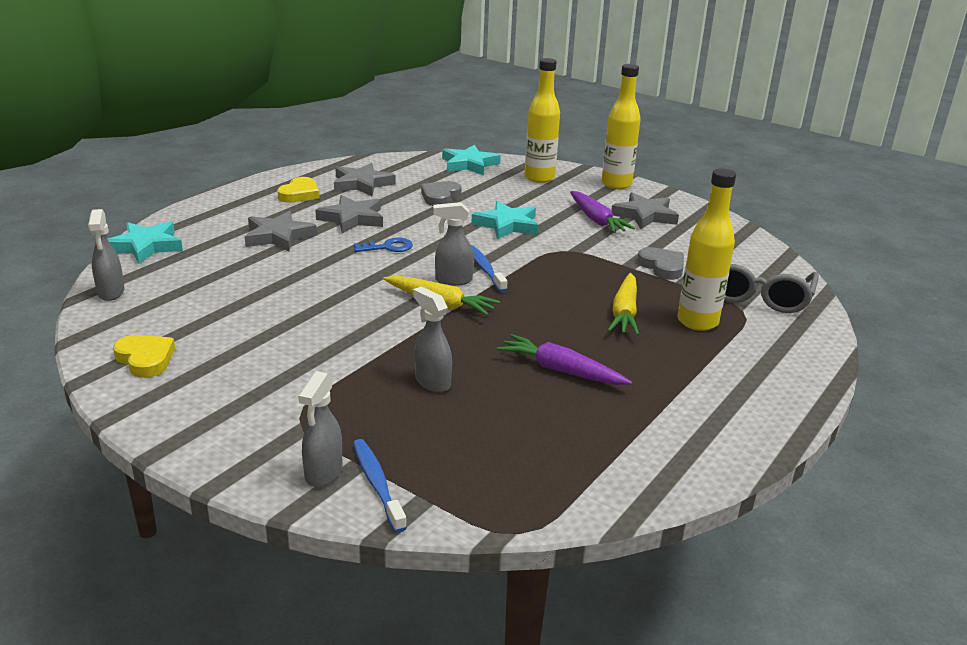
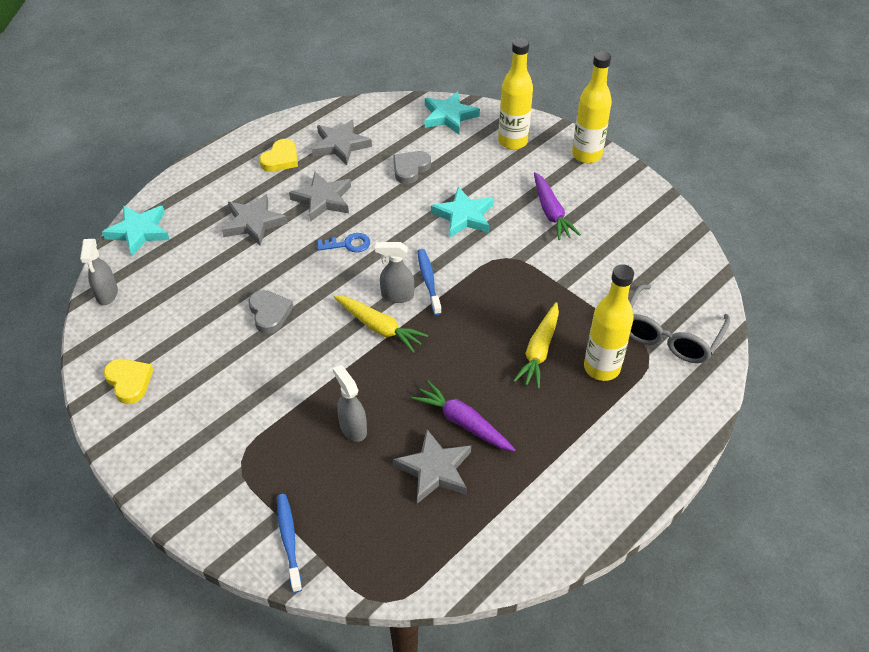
camera: 10 degrees right, 20 degrees up
grey spray bottle [298,371,342,487] -> none
grey star [611,192,679,229] -> grey star moved to [393,429,471,504]
grey heart [637,247,684,280] -> grey heart moved to [249,290,293,334]

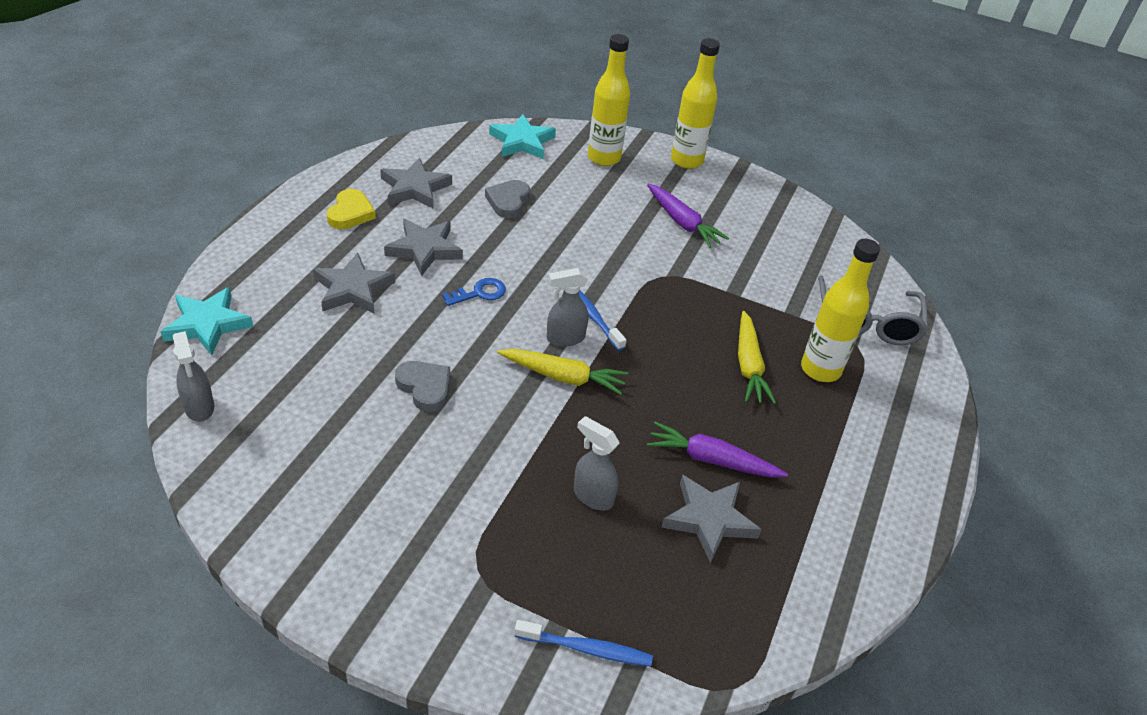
camera: 25 degrees left, 5 degrees down
yellow heart [103,359,153,404] -> none
blue toothbrush [277,494,302,593] -> blue toothbrush turned 135 degrees clockwise [514,620,653,666]
turquoise star [431,187,494,237] -> none

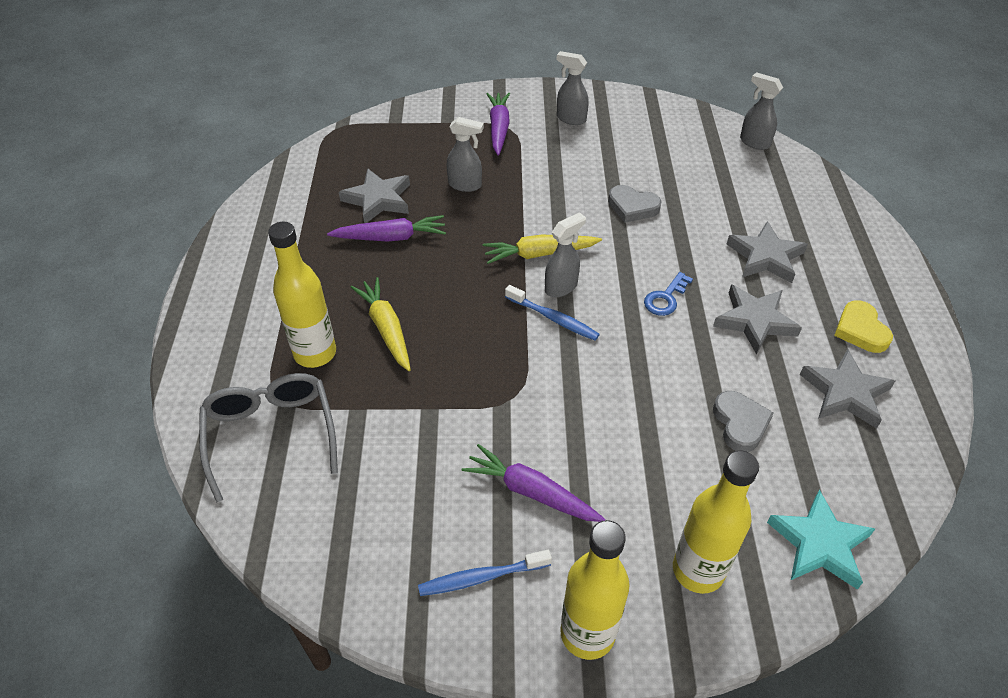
camera: 160 degrees right, 5 degrees up
turquoise star [160,287,253,355] -> none
blue toothbrush [514,620,653,666] -> blue toothbrush moved to [418,550,552,596]
none -> purple carrot [487,93,510,156]
none -> grey spray bottle [557,51,589,125]

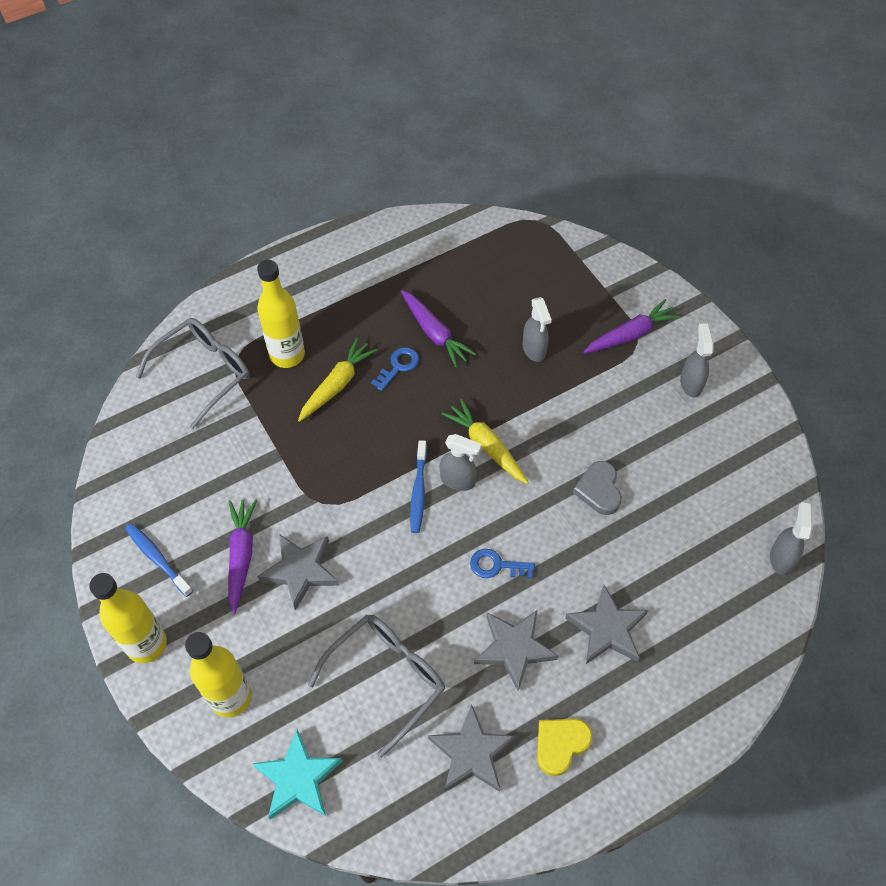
camera: 60 degrees right, 10 degrees up
grey star [339,168,410,223] -> grey star moved to [257,534,339,611]
grey heart [713,391,774,452] -> grey glasses [308,615,445,758]
none -> blue key [371,347,419,391]

